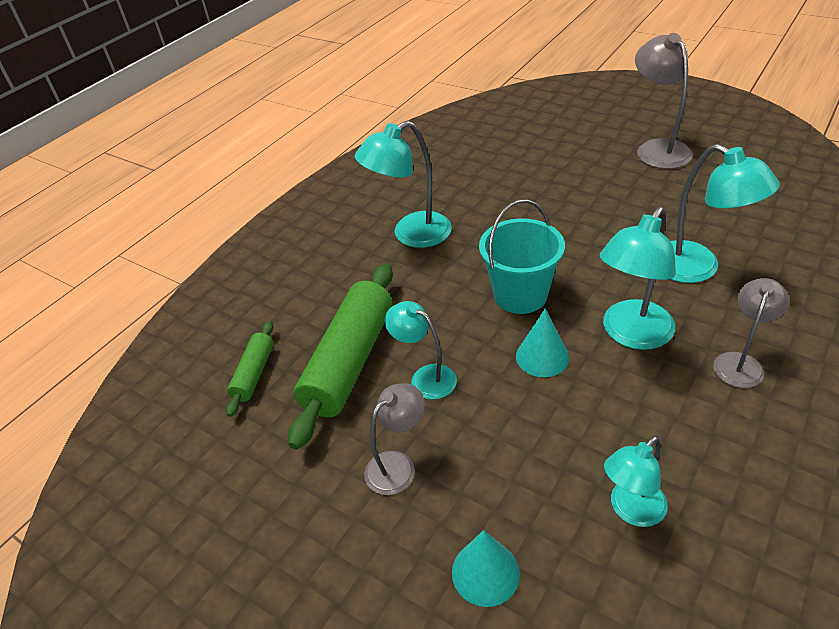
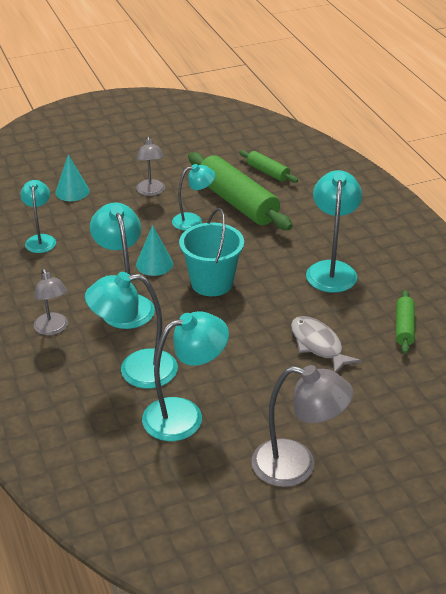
camera: 120 degrees right, 5 degrees down
none -> turquoise lamp [142,311,229,441]
none -> grey fish [291,316,362,373]
none -> green rolling pin [396,290,415,354]

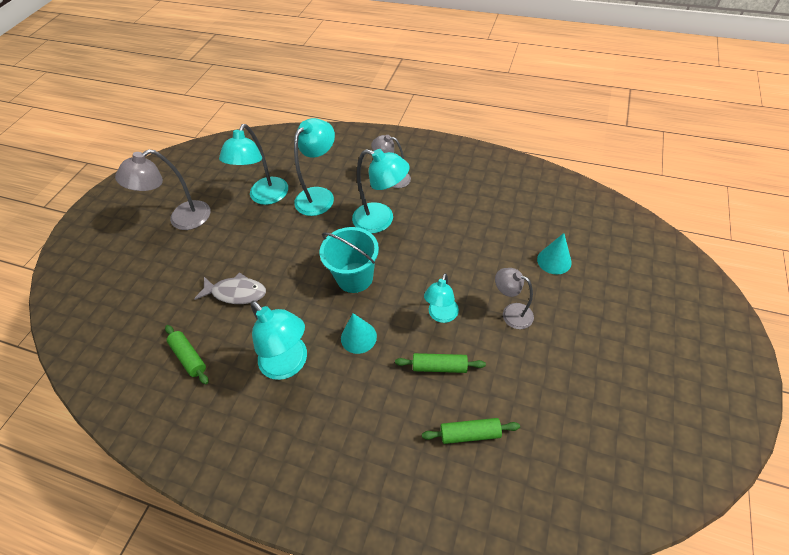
camera: 135 degrees right, 15 degrees up
turquoise lamp [20,180,56,253] -> none
turquoise cone [136,225,173,276] -> turquoise cone moved to [341,313,377,354]
green rolling pin [188,152,293,230] -> green rolling pin [395,353,486,373], size x0.50

